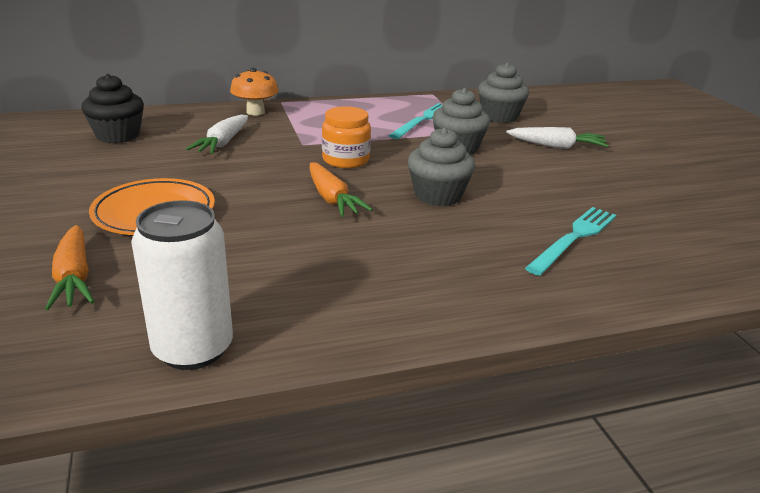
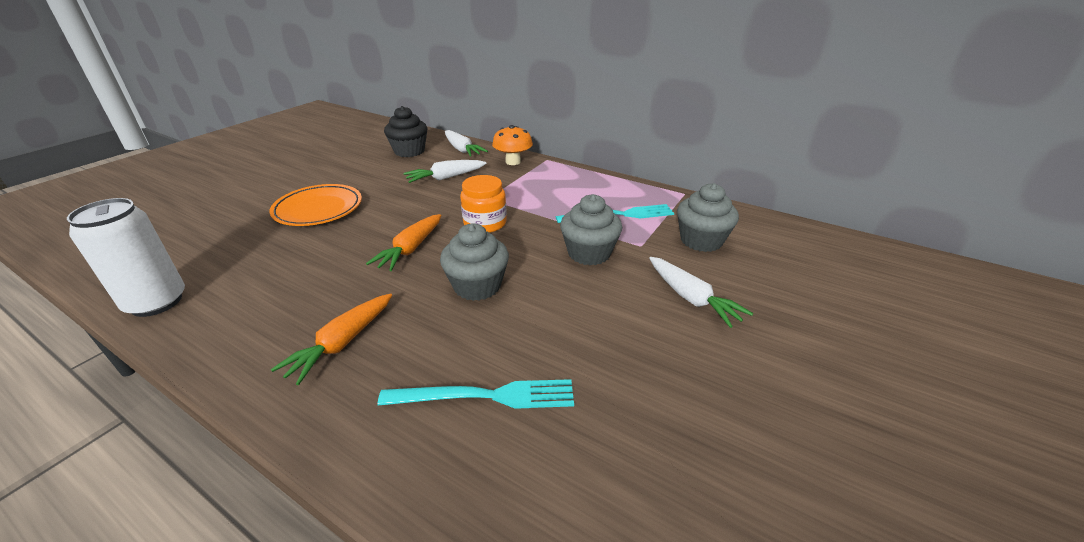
camera: 50 degrees right, 5 degrees up
orange carrot [45,225,94,311] -> orange carrot moved to [271,293,392,385]
none -> white carrot [445,130,488,157]

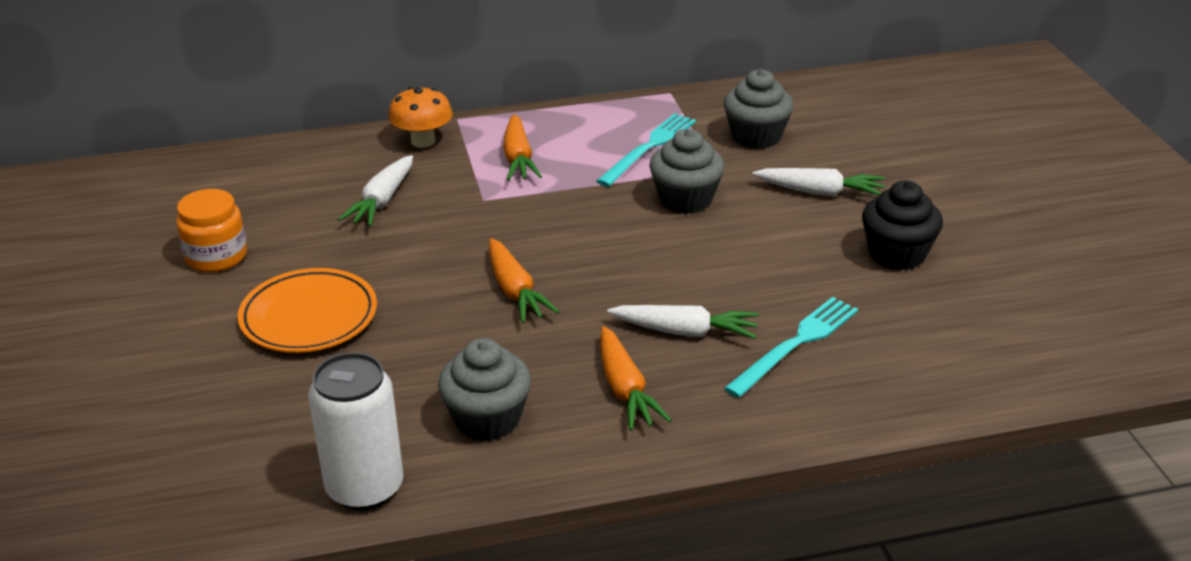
camera: 45 degrees left, 0 degrees up
black cupcake [384,106,428,157] -> black cupcake moved to [862,180,943,271]
grey cupcake [440,223,509,301] -> grey cupcake moved to [438,338,531,441]
white carrot [445,130,488,157] -> white carrot moved to [607,305,759,339]
orange jar [460,175,507,233] -> orange jar moved to [176,189,247,272]
none -> orange carrot [503,114,542,181]

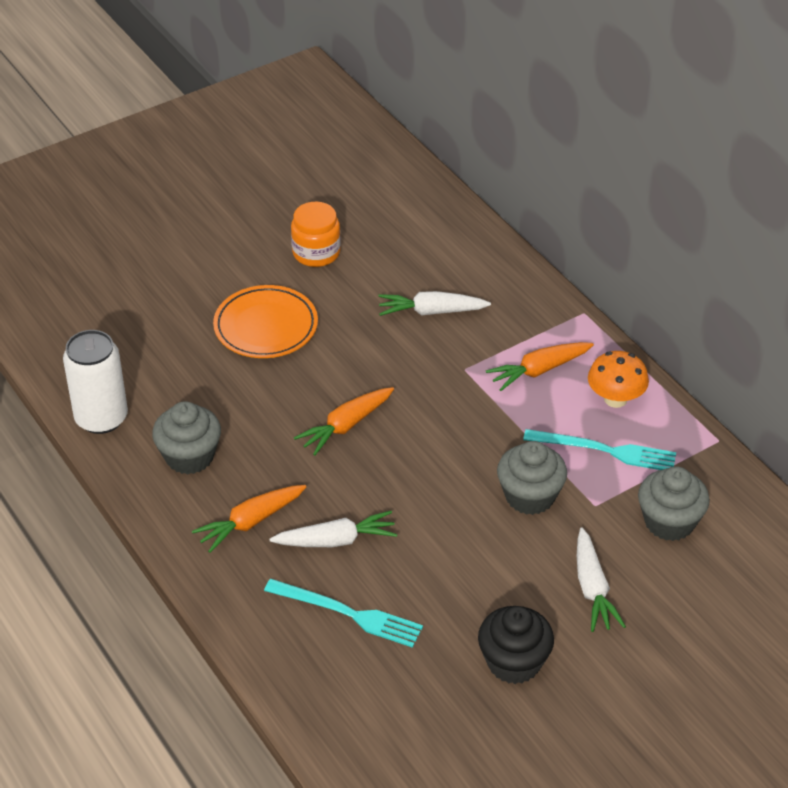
camera: 70 degrees right, 10 degrees up
orange mushroom [389,87,453,148] -> orange mushroom moved to [588,351,649,408]
white carrot [607,305,759,339] -> white carrot turned 90 degrees counterclockwise [269,511,398,547]

